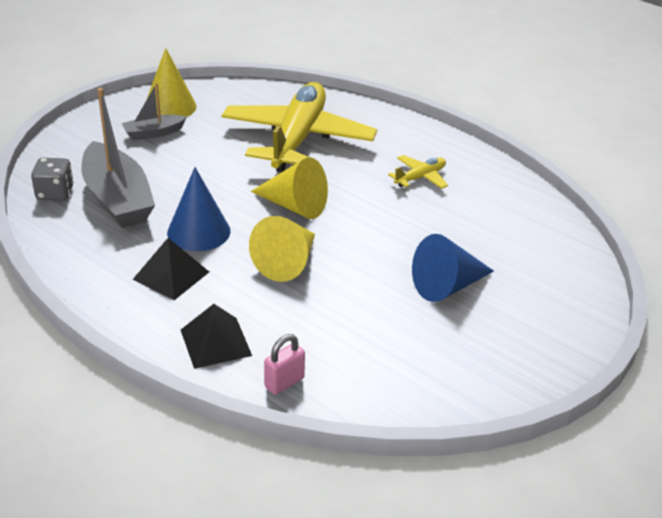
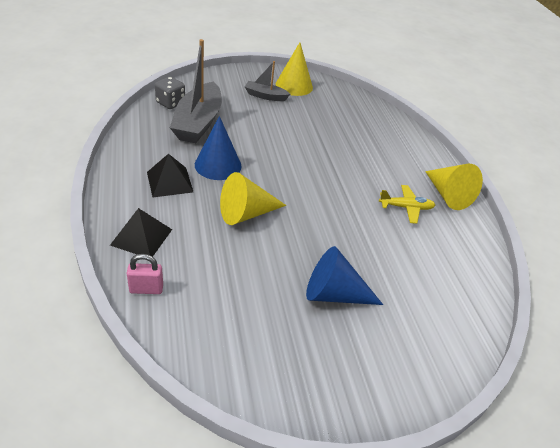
camera: 35 degrees right, 5 degrees up
yellow plane [221,82,377,172] -> none
yellow cone [251,157,328,219] -> yellow cone moved to [425,164,483,210]

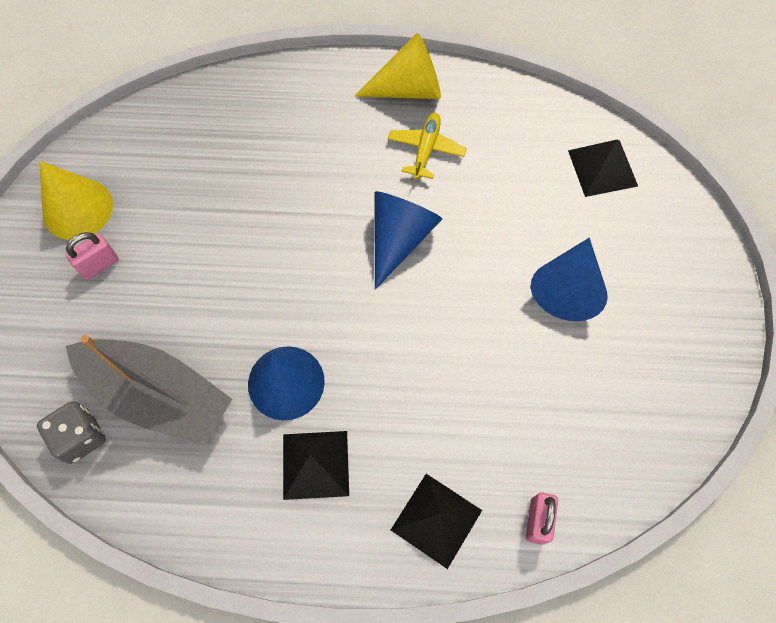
camera: 70 degrees left, 25 degrees up
yellow cone [220,172,286,225] -> none
grey boat [245,61,290,101] -> pink padlock [65,232,119,280]
none -> blue cone [374,191,442,290]
none -> black pyramid [568,140,638,197]

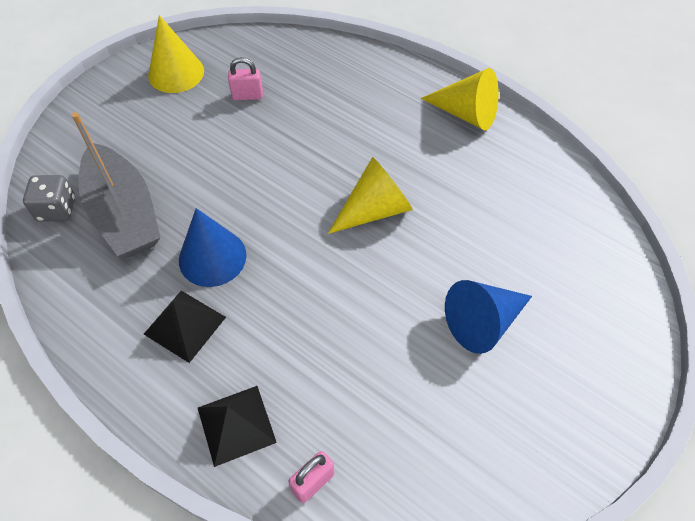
camera: 35 degrees right, 10 degrees down
pink padlock [65,232,119,280] -> pink padlock moved to [228,57,263,100]
blue cone [374,191,442,290] -> yellow cone [328,157,413,234]
yellow plane [388,113,467,179] -> none
black pyramid [568,140,638,197] -> none

